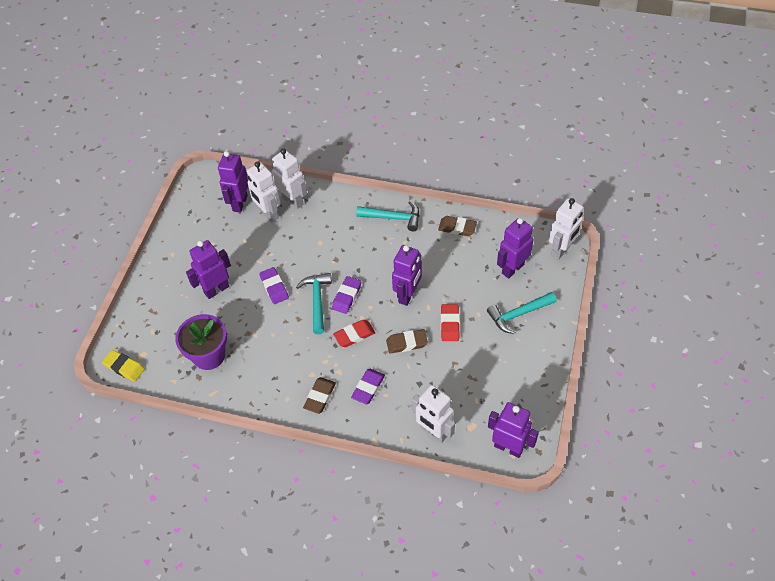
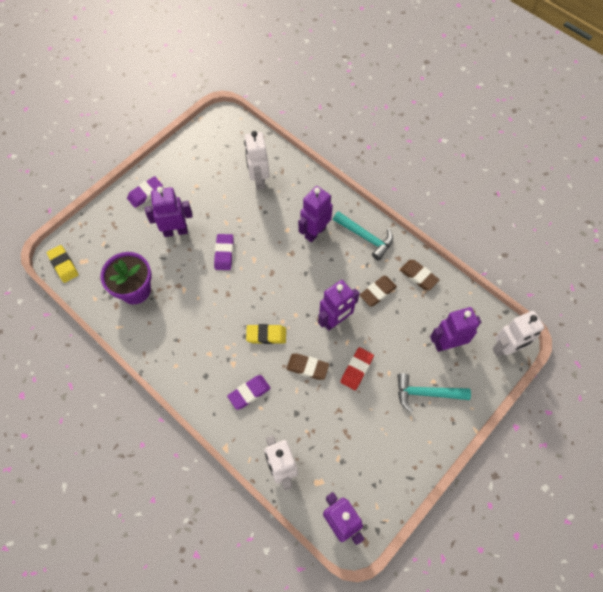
camera: 25 degrees right, 10 degrees up
purple robot [218,151,248,213] -> purple robot moved to [298,186,333,243]
white robot [272,148,307,209] -> none
turquoise hammer [296,273,332,334] -> none
brown eraser [303,377,336,414] -> brown eraser moved to [360,276,397,307]
purple eraser [332,276,361,314] -> purple eraser moved to [127,176,163,208]
red eraser [333,320,375,347] -> yellow eraser [246,324,286,344]

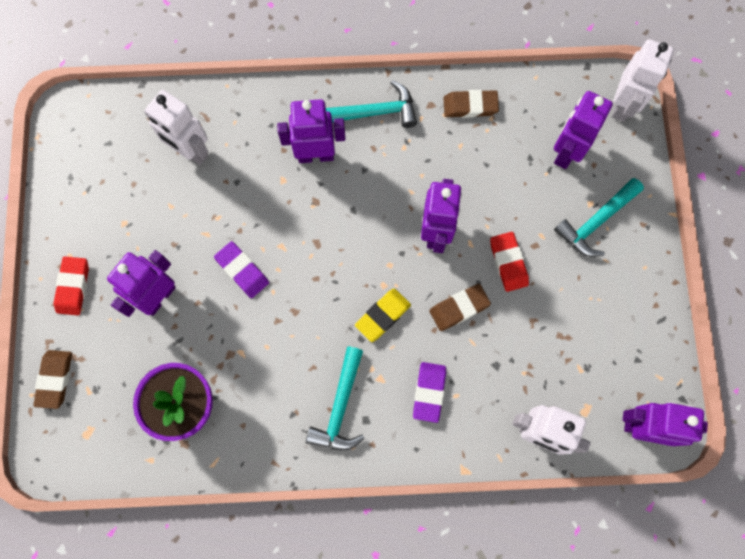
camera: 45 degrees left, 10 degrees up
yellow eraser [47,245,79,283] -> none
purple eraser [127,176,163,208] -> red eraser [54,256,89,315]
purple robot [298,186,333,243] -> purple robot turned 90 degrees clockwise [277,99,346,163]
brown eraser [360,276,397,307] -> brown eraser moved to [33,350,72,409]
none -> turquoise hammer [306,346,365,450]

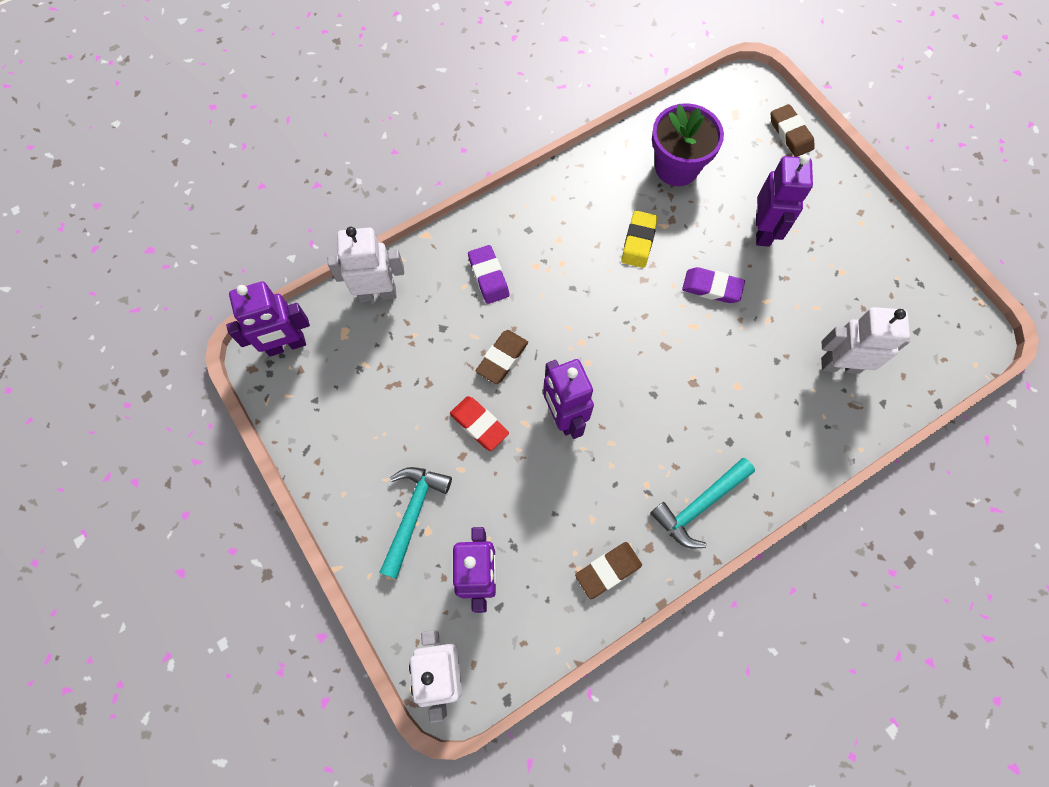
camera: 150 degrees right, 5 degrees down
red eraser [54,256,89,315] -> none
purple robot [277,99,346,163] -> none
turquoise hammer [306,346,365,450] -> none
yellow eraser [355,289,411,342] -> yellow eraser moved to [621,211,658,268]

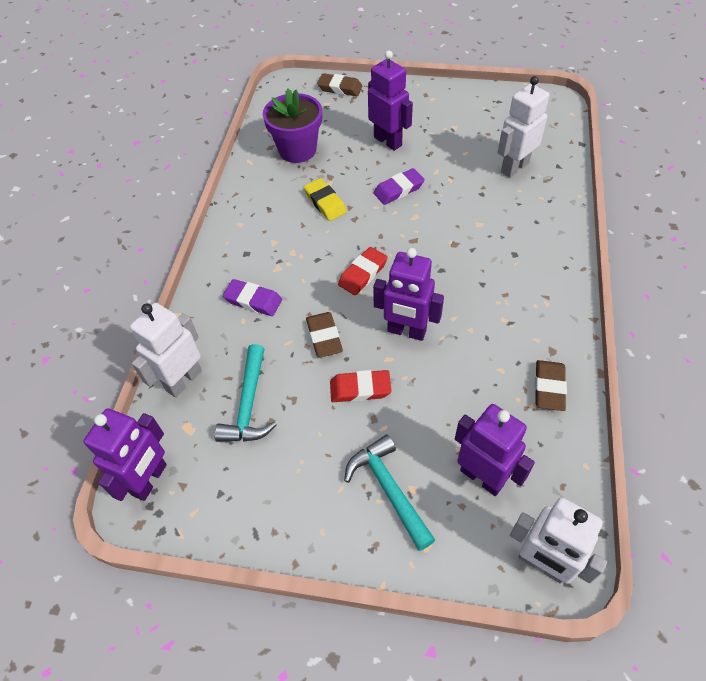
camera: 45 degrees left, 15 degrees down
turquoise hammer [650,458,755,548] -> turquoise hammer moved to [215,344,277,442]
none -> red eraser [338,247,388,295]

